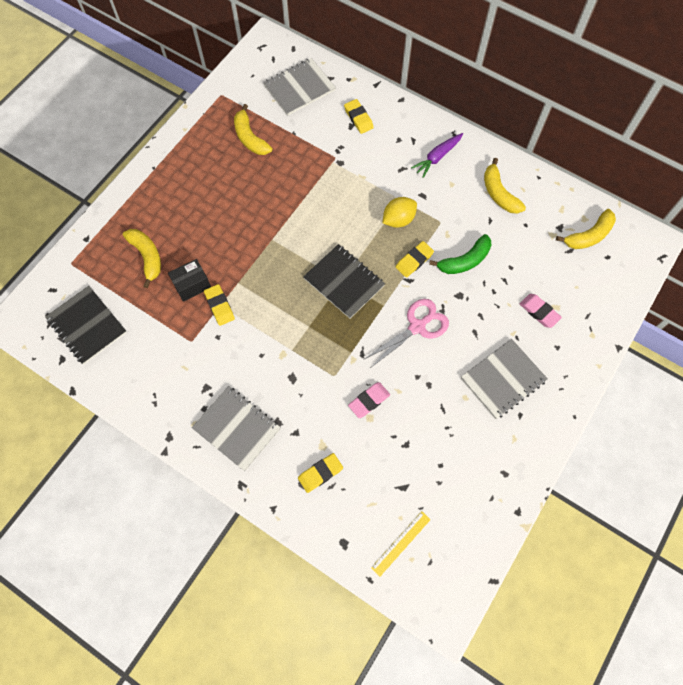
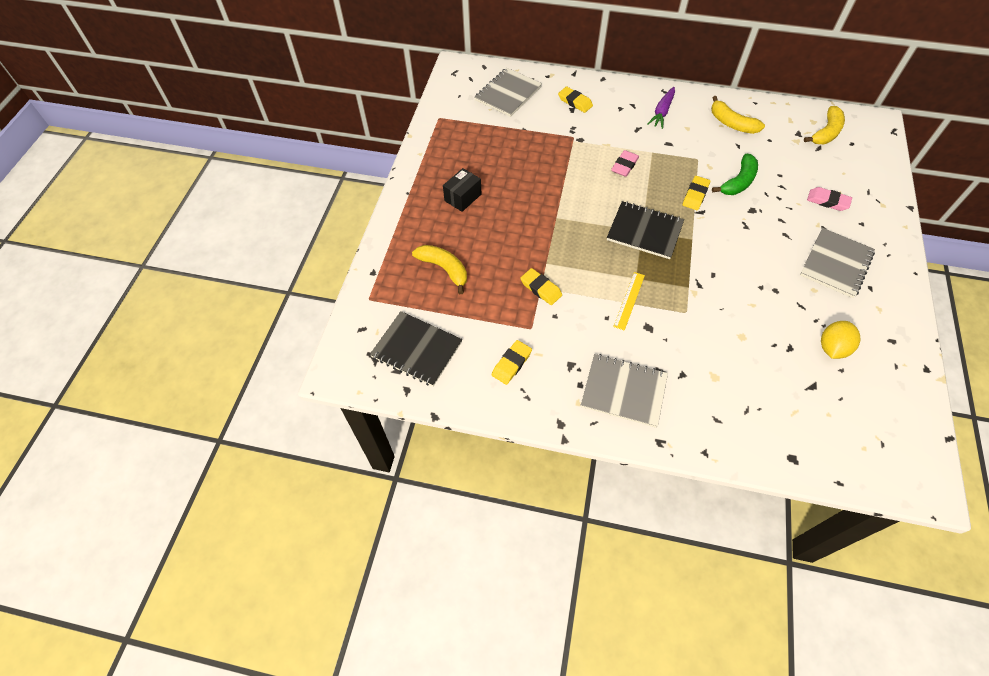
camera: 20 degrees left, 10 degrees down
black box [168,259,211,302] -> black box moved to [443,168,481,212]
yellow banana [234,104,272,155] -> none
yellow eraser [298,453,343,493] -> yellow eraser moved to [492,340,532,385]
pink eraser [348,382,390,418] -> pink eraser moved to [611,150,639,177]
pink scissors [363,299,449,368] -> none
yellow ruler [371,511,431,577] -> yellow ruler moved to [613,272,645,331]
yellow lemon [383,197,417,228] -> yellow lemon moved to [821,321,861,359]

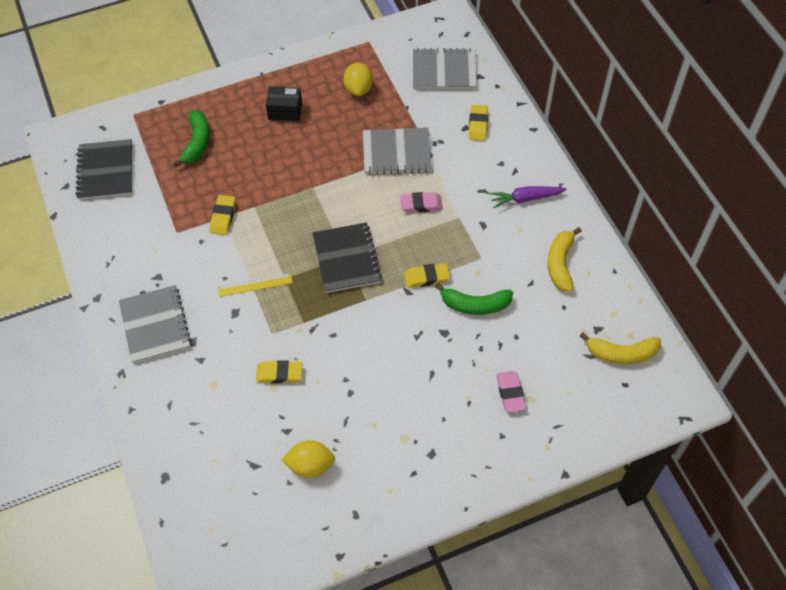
camera: 55 degrees right, 0 degrees up
yellow banana [412,245,467,294] -> green banana [173,111,210,167]
yellow eraser [492,340,532,385] -> yellow eraser moved to [256,360,303,383]
grey notebook [800,228,875,298] -> grey notebook moved to [363,127,432,175]
none -> yellow lemon [343,63,373,96]

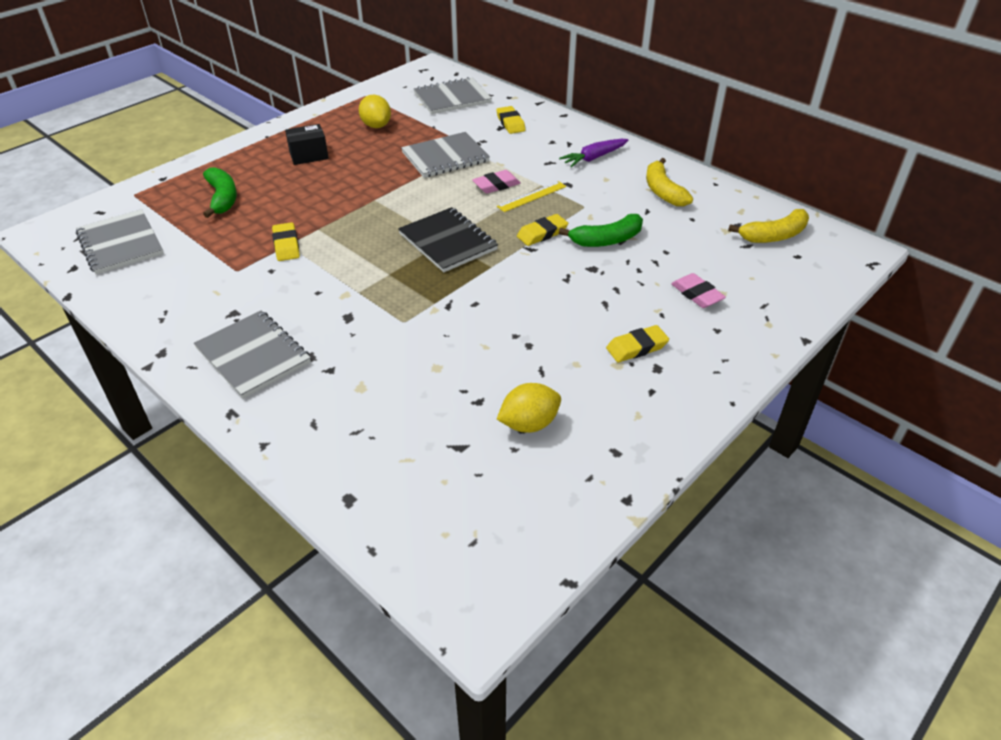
camera: 25 degrees left, 15 degrees down
black notebook [76,139,132,200] -> grey notebook [76,209,164,274]
yellow ruler [218,273,293,297] -> yellow ruler moved to [497,181,566,212]
yellow eraser [256,360,303,383] -> yellow eraser moved to [606,325,669,362]

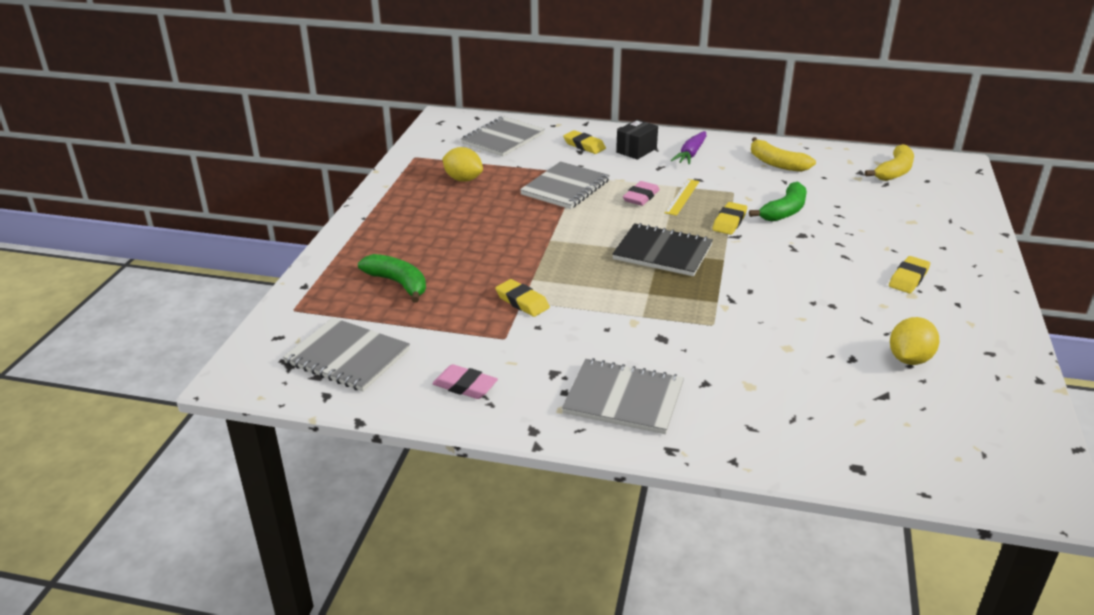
camera: 30 degrees left, 10 degrees down
black box [285,124,329,165] -> black box moved to [616,119,658,160]
pink eraser [671,273,726,308] -> pink eraser moved to [432,364,498,399]

